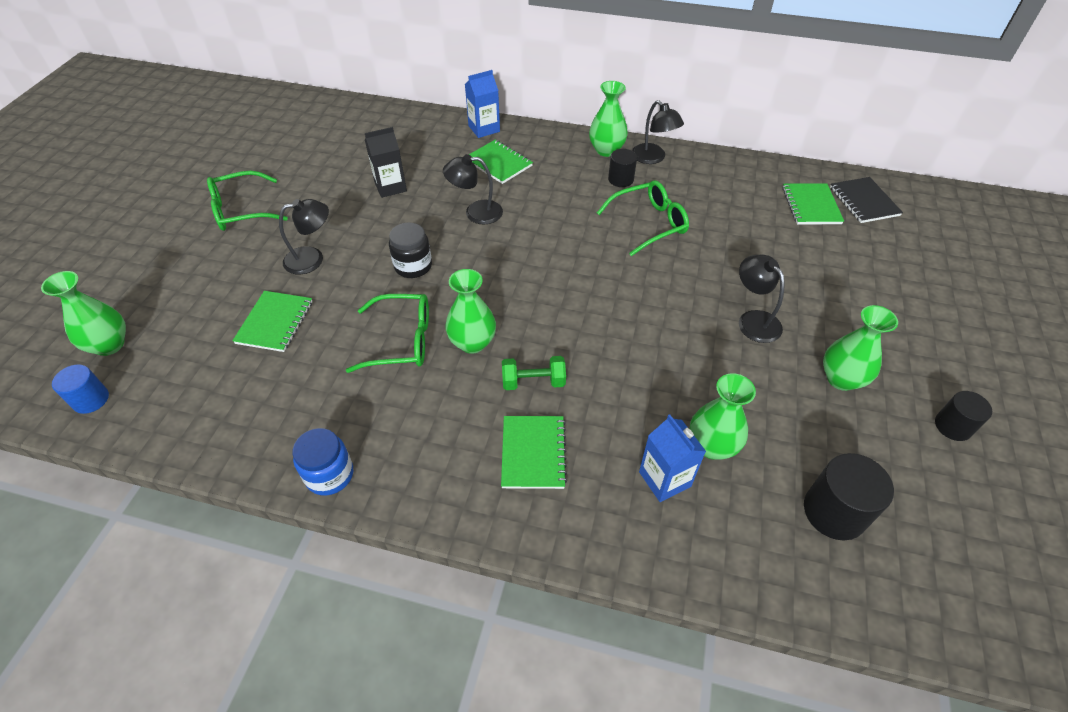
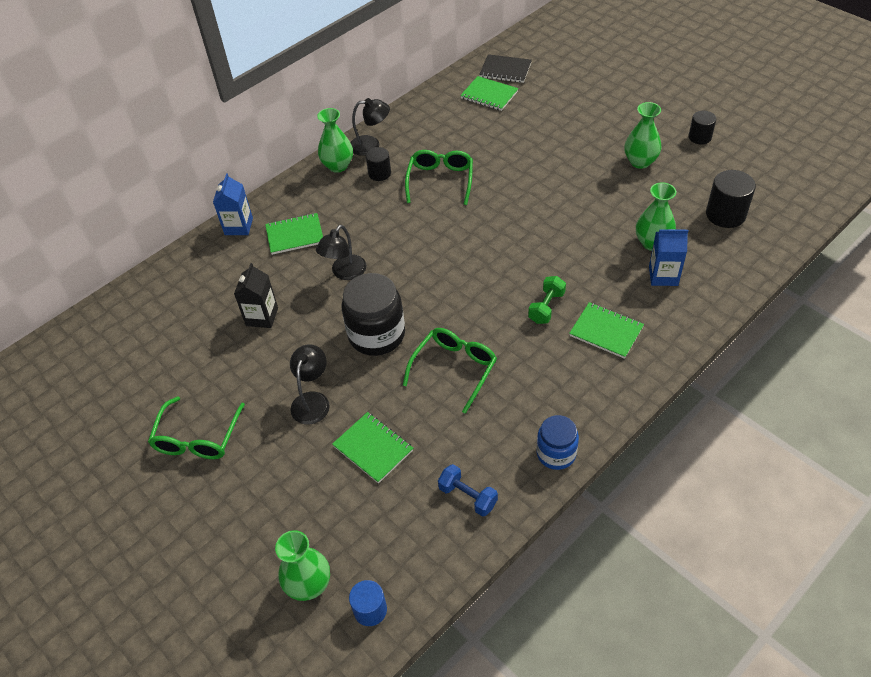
camera: 55 degrees left, 0 degrees up
black jar [389,222,432,278] -> black jar [341,273,405,356], size x1.63
green vase [445,269,496,354] -> none
black lamp [739,255,784,343] -> none
none -> blue dumbbell [438,464,498,517]

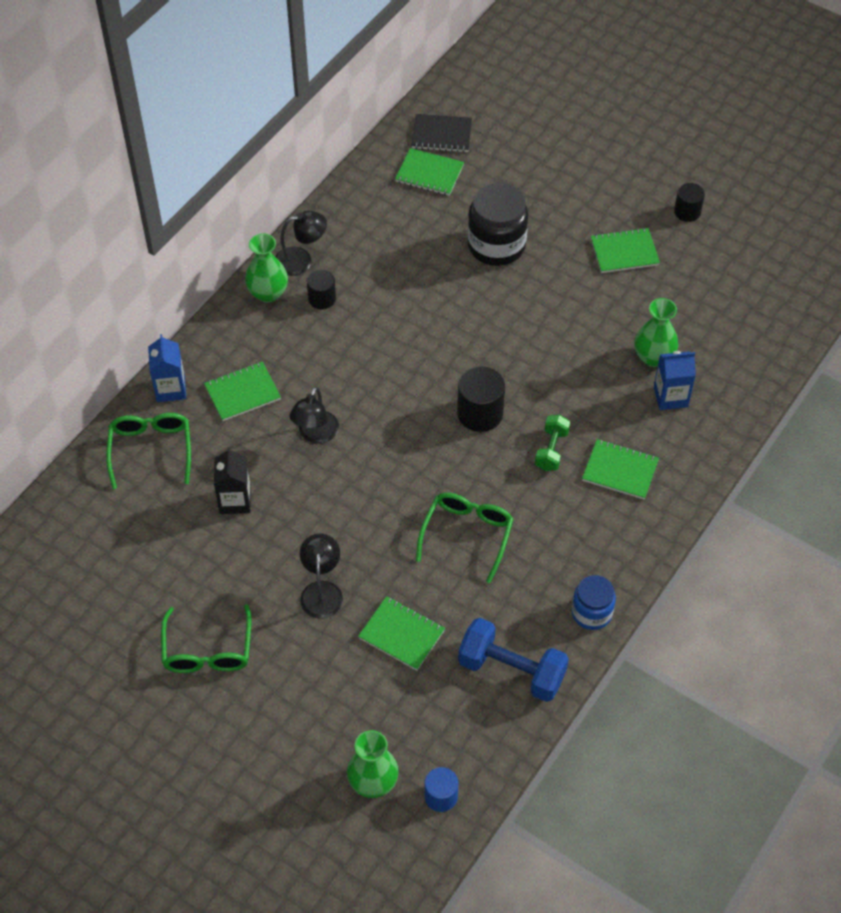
camera: 15 degrees left, 5 degrees up
black jar [341,273,405,356] -> black jar moved to [467,183,528,266]
green glasses [405,150,473,205] -> green glasses moved to [106,413,191,489]
blue dumbbell [438,464,498,517] -> blue dumbbell [458,618,569,702], size x1.73
green vase [624,102,662,169] -> green notebook [591,228,660,273]
black cylinder [706,170,756,228] -> black cylinder moved to [457,366,505,432]

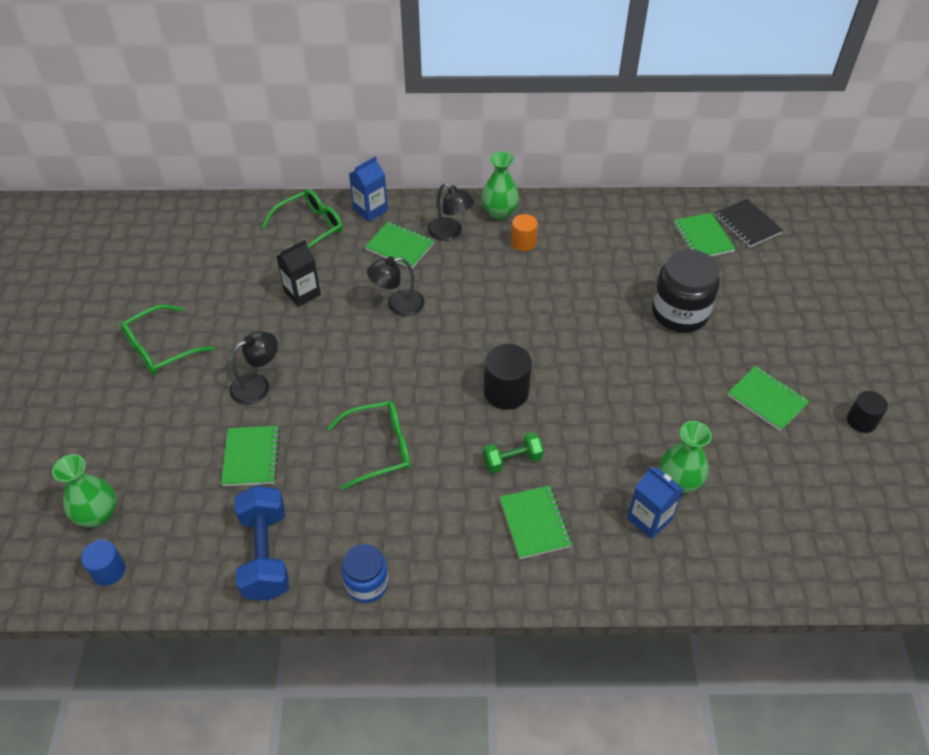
camera: 55 degrees right, 5 degrees down
black lamp [275,211,327,276] -> black lamp moved to [428,183,474,241]
black cylinder [307,270,336,309] -> orange cylinder [511,214,538,251]

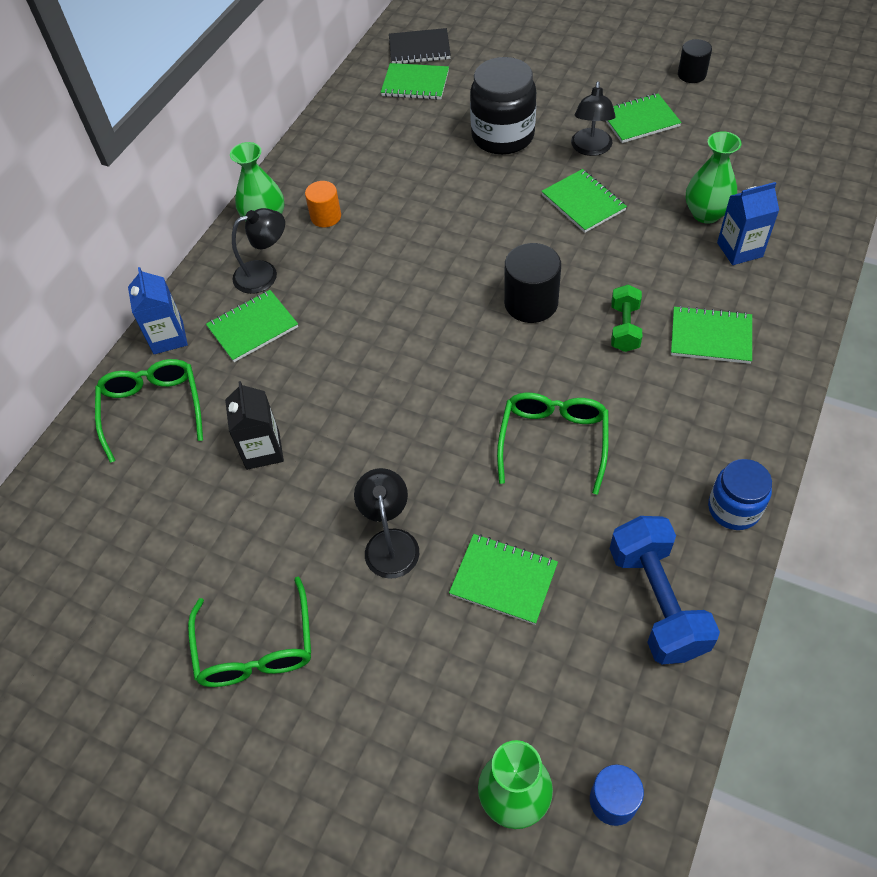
camera: 60 degrees left, 5 degrees up
blue dumbbell [235,486,289,601] -> blue dumbbell turned 60 degrees clockwise [610,516,720,664]
black lamp [367,257,424,316] -> black lamp moved to [571,81,616,156]
none -> green notebook [541,169,627,233]

